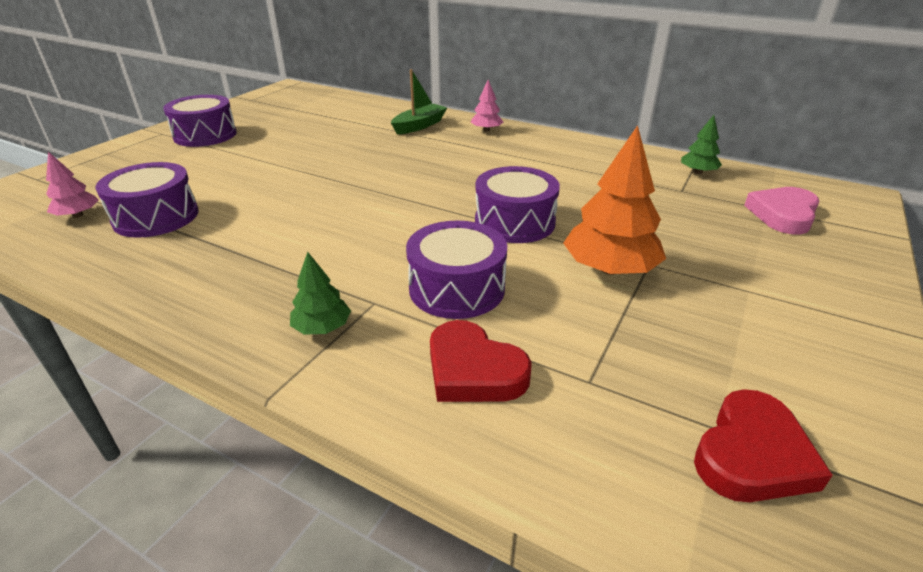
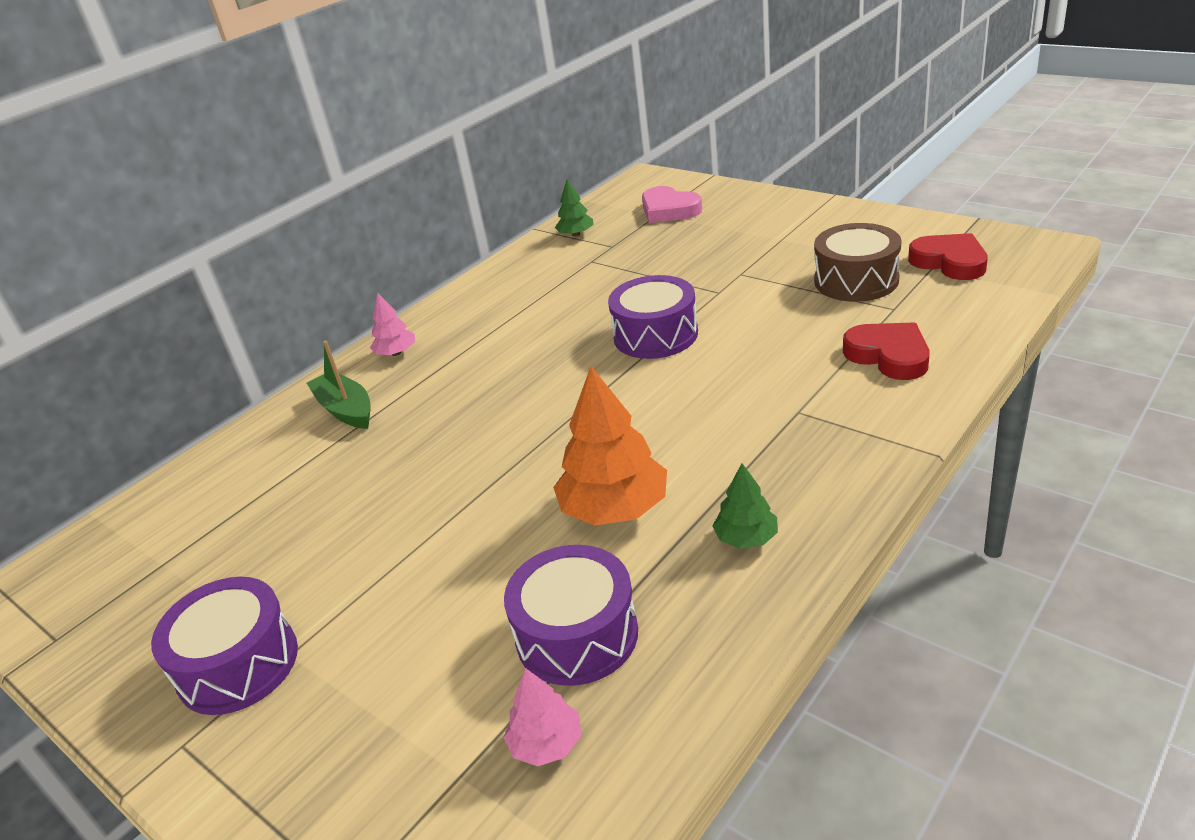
camera: 75 degrees left, 0 degrees up
green tree [290,252,351,335] -> green tree moved to [712,463,778,549]
purple drum [406,221,507,319] -> none
red heart [430,320,532,402] -> red heart turned 90 degrees counterclockwise [843,322,930,380]
orange tree [563,125,666,275] -> orange tree moved to [553,366,667,526]
none -> brown drum [814,223,902,302]

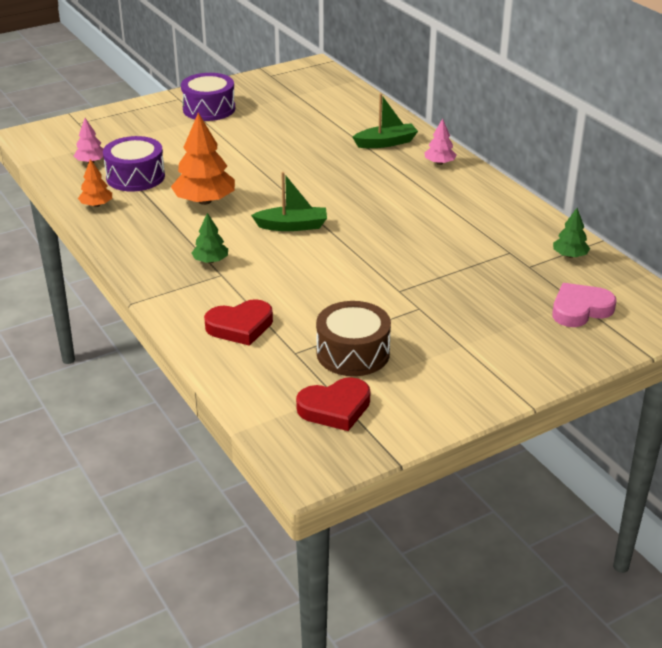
camera: 105 degrees right, 0 degrees up
purple drum [608,275,698,359] -> none
green tree [712,463,778,549] -> green tree moved to [192,213,228,263]
none -> orange tree [78,159,112,207]
none -> green boat [251,172,327,231]

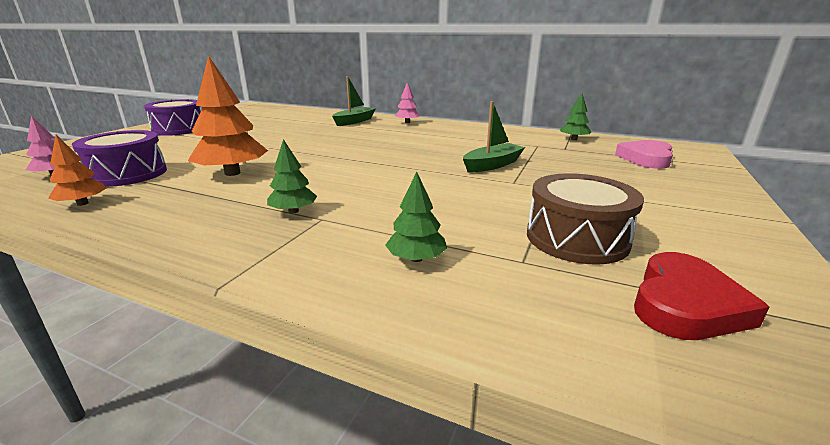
camera: 35 degrees left, 10 degrees down
red heart [204,299,273,346] -> green tree [385,172,447,262]
green boat [251,172,327,231] -> green boat moved to [463,101,525,172]

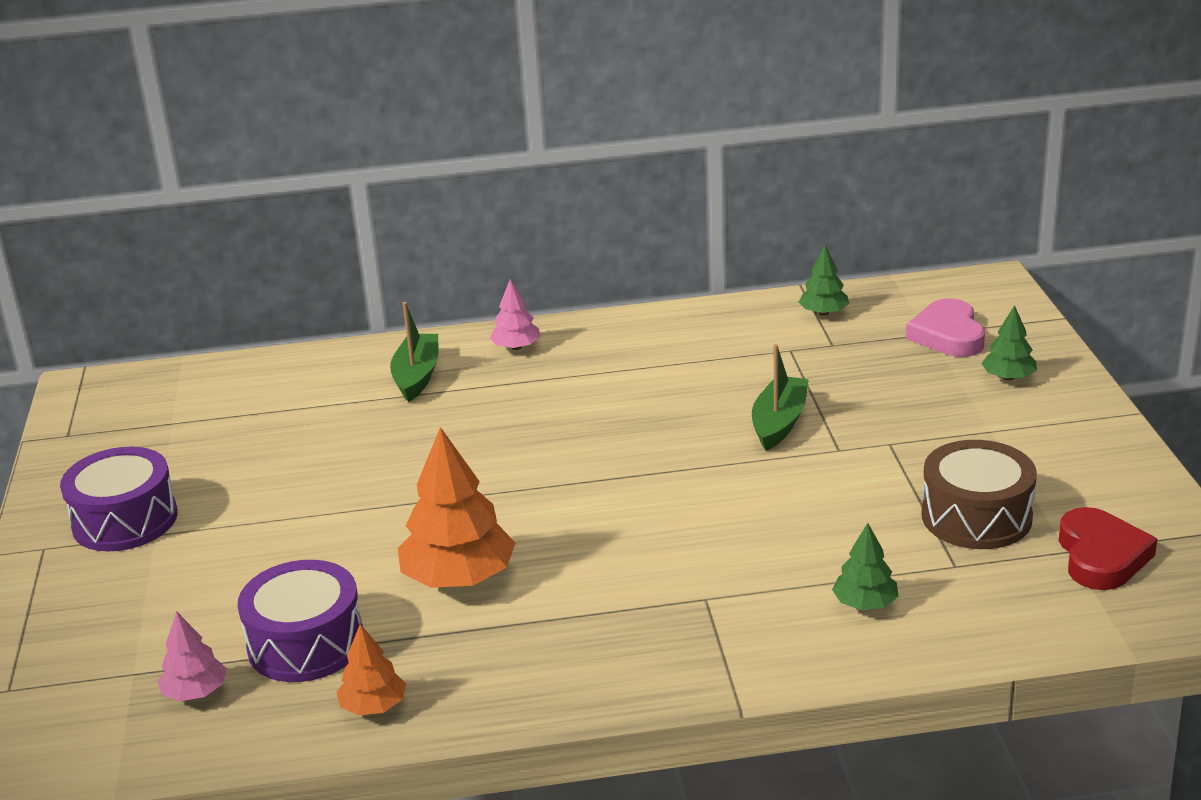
camera: 30 degrees left, 5 degrees up
green tree [267,139,317,214] -> green tree moved to [981,305,1037,381]

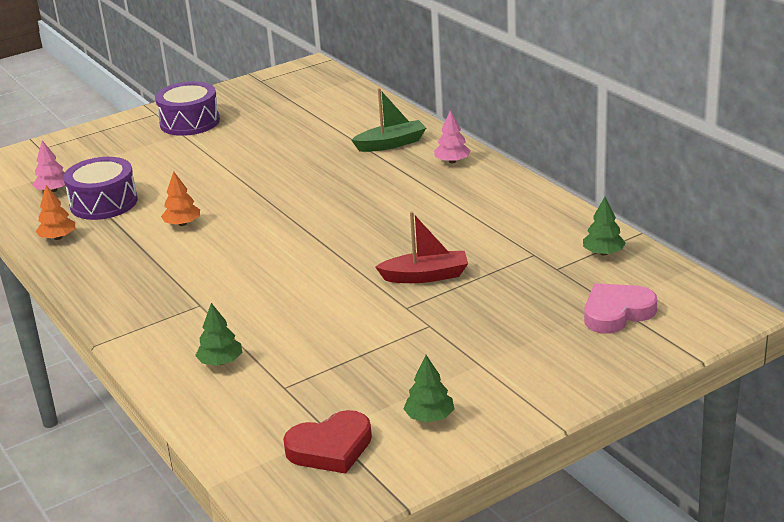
camera: 65 degrees right, 0 degrees up
orange tree [398,427,516,588] -> orange tree [161,171,200,226], size x0.53
green boat [752,344,809,451] -> red boat [375,211,468,283]
brown drum [921,440,1037,549] -> none
green tree [981,305,1037,381] -> green tree moved to [403,355,454,422]

